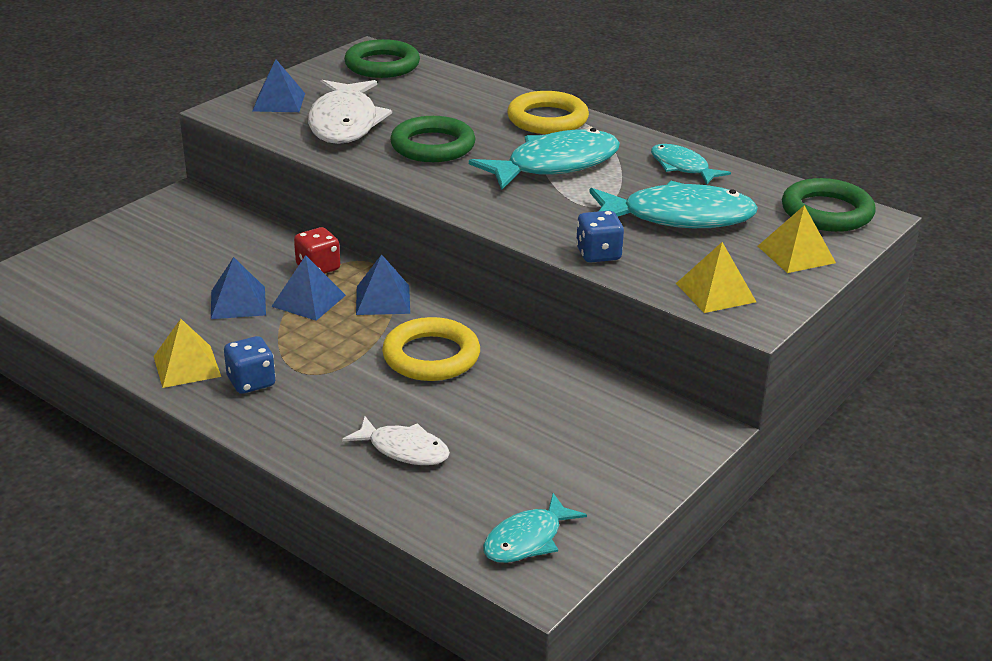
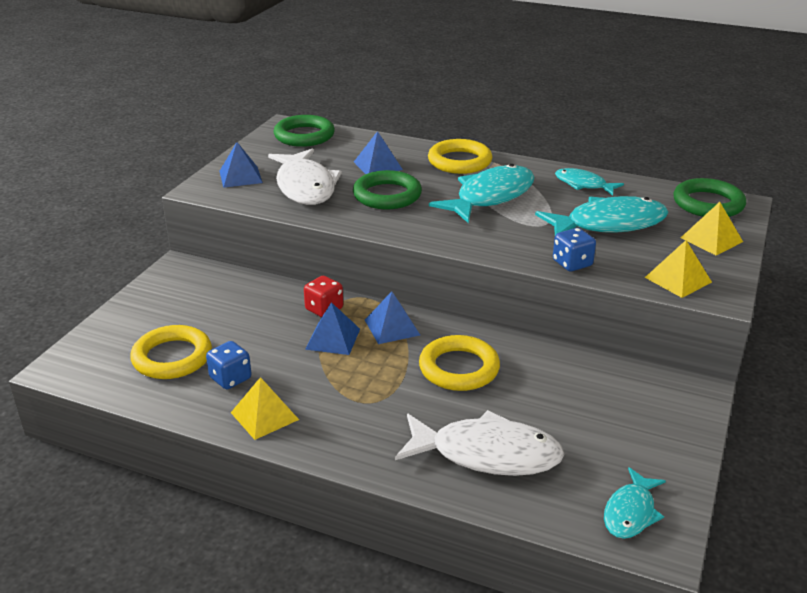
camera: 15 degrees left, 0 degrees up
blue pyramid [211,257,266,319] -> blue pyramid moved to [354,131,403,174]
blue dice [224,336,276,394] -> blue dice moved to [206,341,252,389]
white fish [342,416,450,465] -> white fish [395,410,564,476], size x1.78
none -> yellow ring [130,325,212,379]

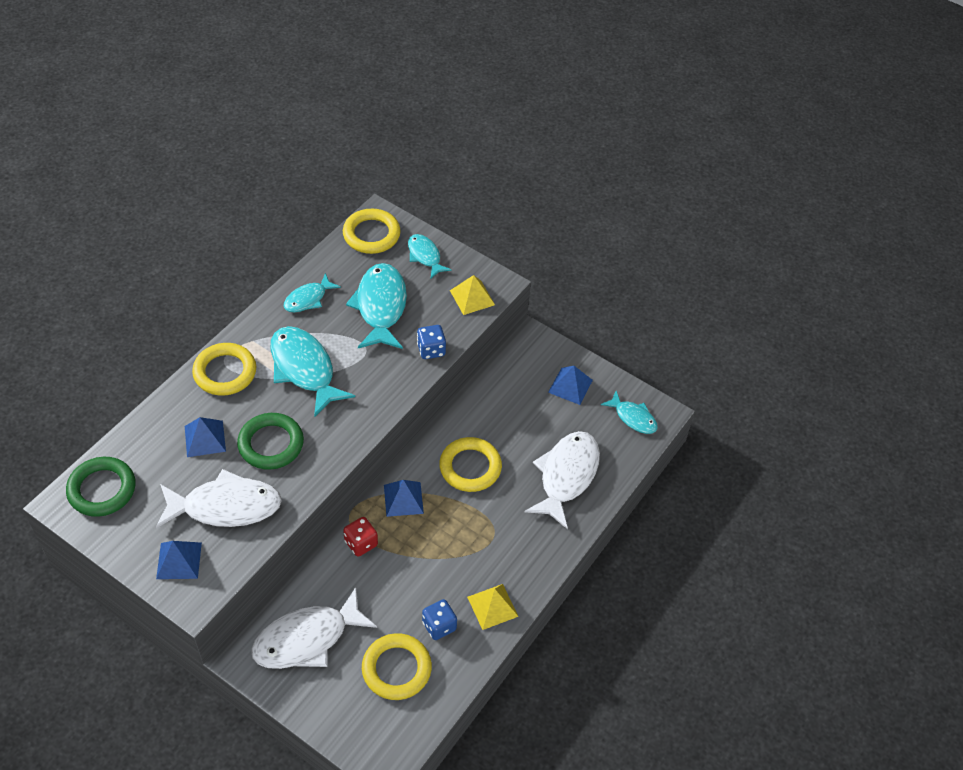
camera: 80 degrees left, 20 degrees up
blue pyramid [305,302,360,355] -> blue pyramid moved to [548,366,593,405]
green ring [674,178,746,217] -> yellow ring [343,209,401,254]
yellow pyramid [681,202,743,256] -> turquoise fish [408,234,452,278]
none -> white fish [251,587,377,669]

